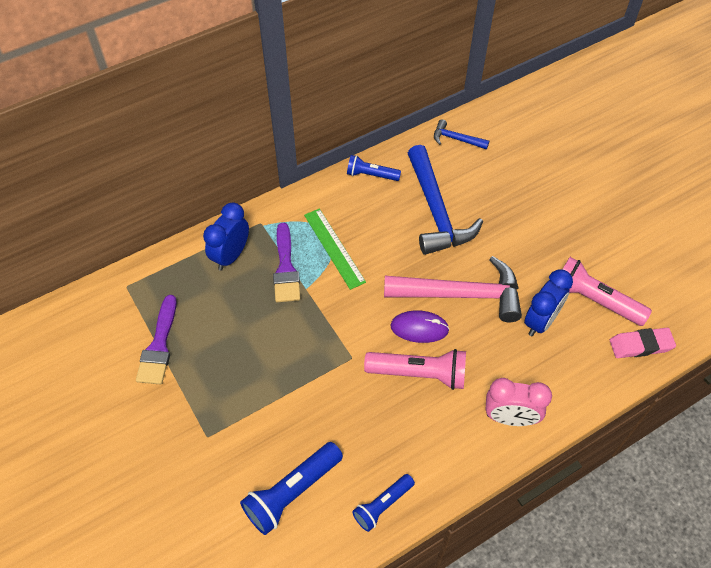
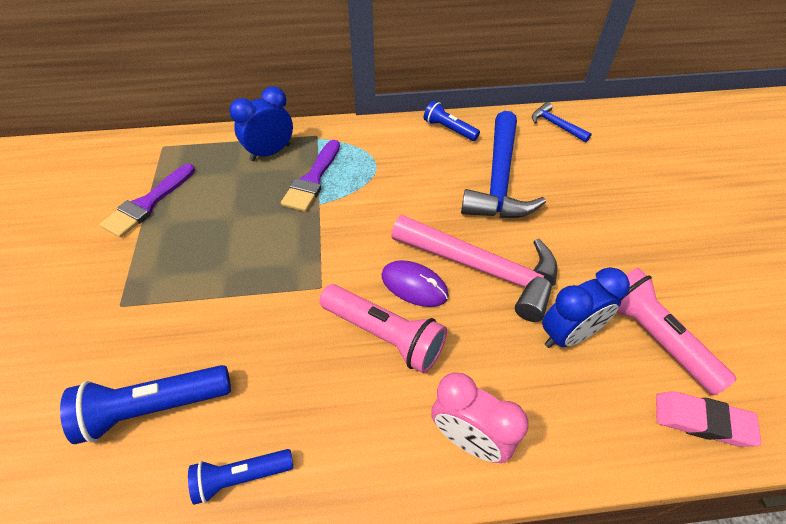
camera: 25 degrees right, 5 degrees down
green ruler [304,208,366,290] -> none

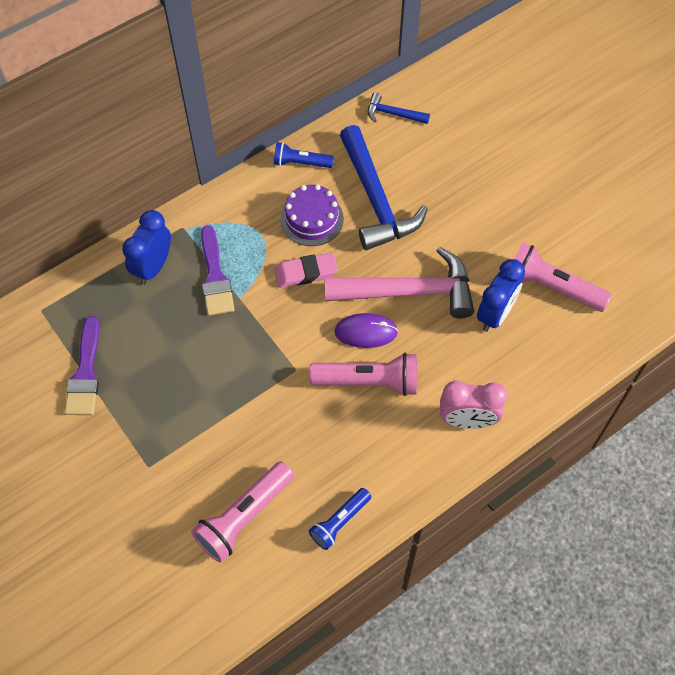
camera: 30 degrees left, 10 degrees up
blue flashlight [60,365,231,444] -> pink flashlight [191,461,294,562]
pink eraser [656,391,761,447] -> pink eraser moved to [274,252,338,288]
none -> purple cake [280,184,344,246]

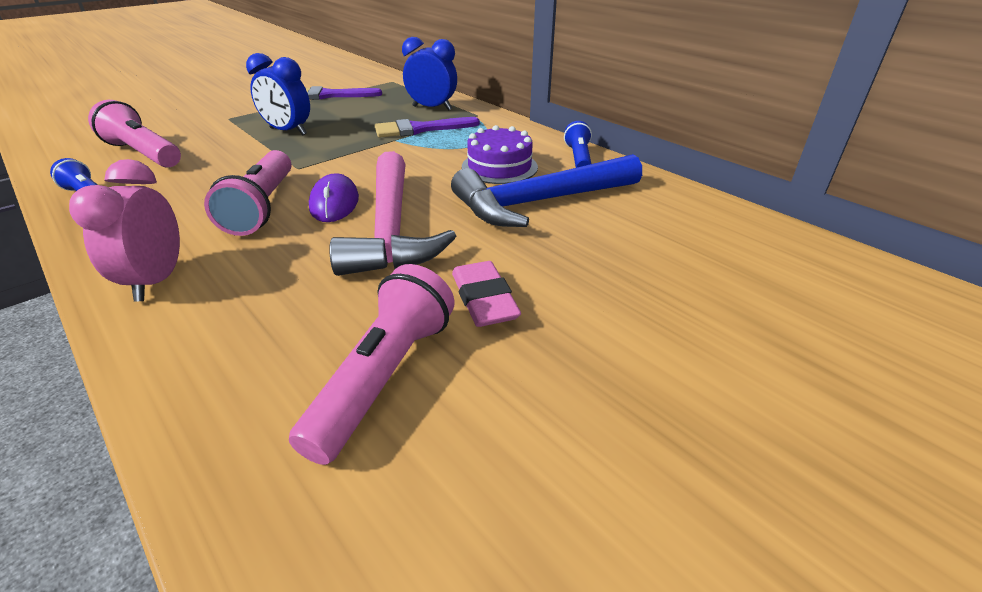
camera: 85 degrees right, 25 degrees down
pink eraser [274,252,338,288] -> pink eraser moved to [452,261,521,327]
blue hammer [368,92,430,124] -> none
blue clock [477,259,525,332] -> blue clock moved to [246,53,310,135]

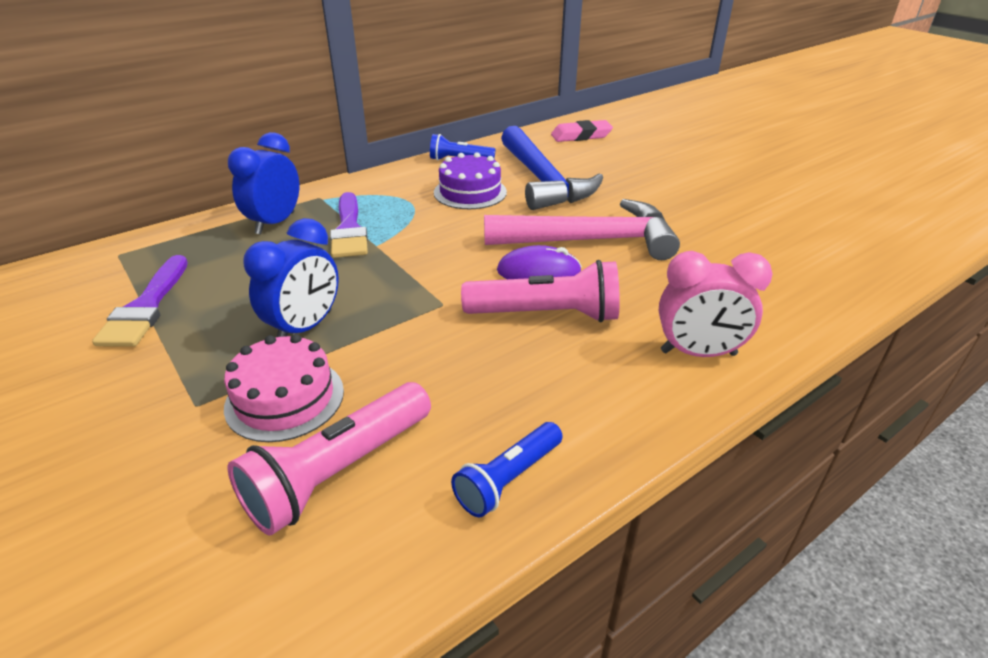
camera: 85 degrees left, 0 degrees up
pink flashlight [289,264,455,465] -> none
pink eraser [452,261,521,327] -> pink eraser moved to [551,120,613,142]
none -> pink cake [224,334,344,442]

